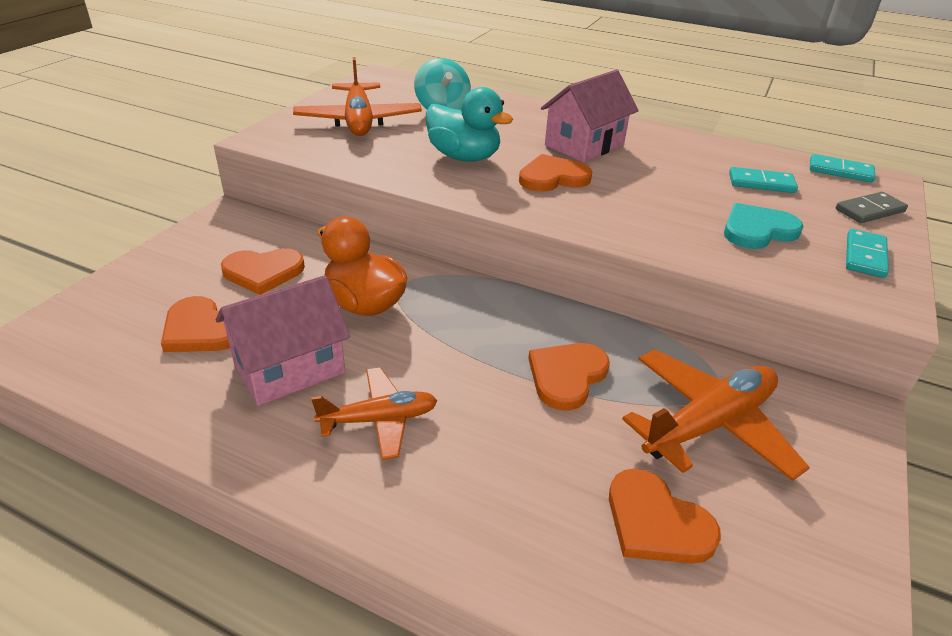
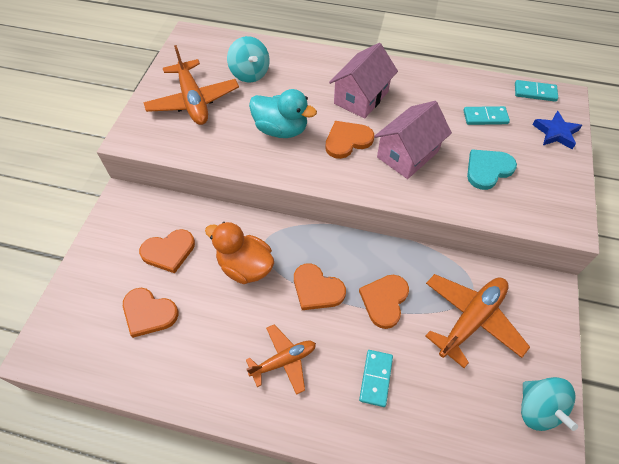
camera: 10 degrees left, 20 degrees up
pink house [216,275,350,406] -> pink house moved to [374,101,452,179]
orange heart [609,468,721,564] -> orange heart moved to [294,263,346,310]
grey domino [836,192,908,223] -> blue star [532,111,582,149]
turquoise domino [846,229,889,278] -> turquoise domino moved to [359,350,393,407]
none -> turquoise spinning top [521,377,578,431]

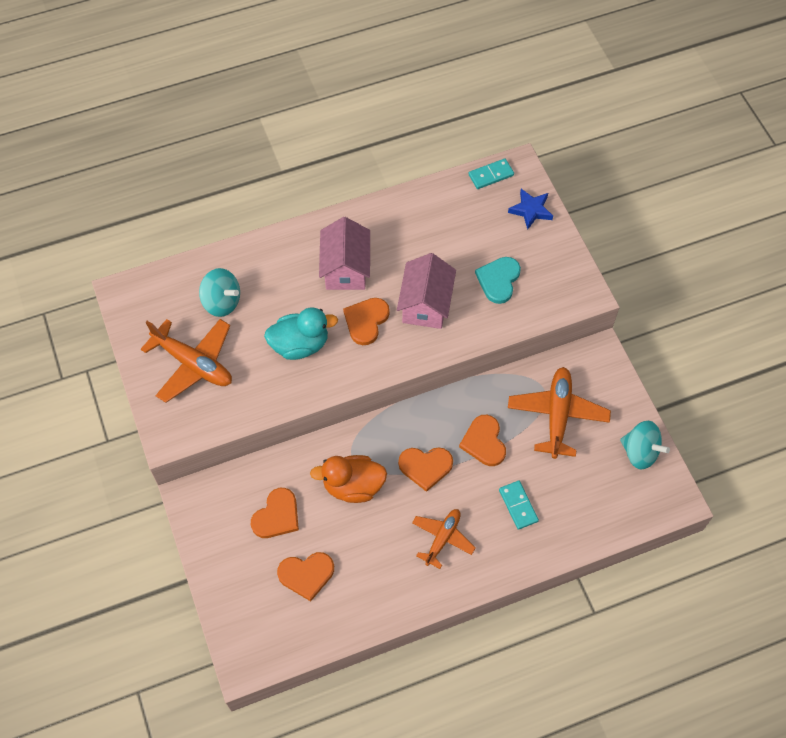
camera: 35 degrees left, 5 degrees up
turquoise domino [463,106,510,125] -> none

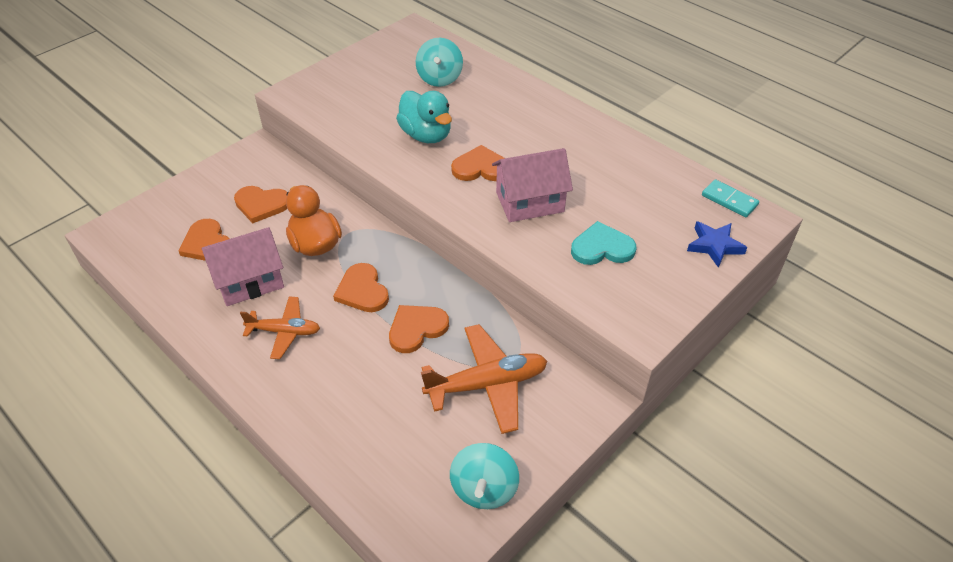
camera: 65 degrees right, 15 degrees down
orange plane [141,319,232,403] -> none
pink house [319,217,370,290] -> pink house moved to [202,227,284,306]
turquoise domino [499,481,539,530] -> none

